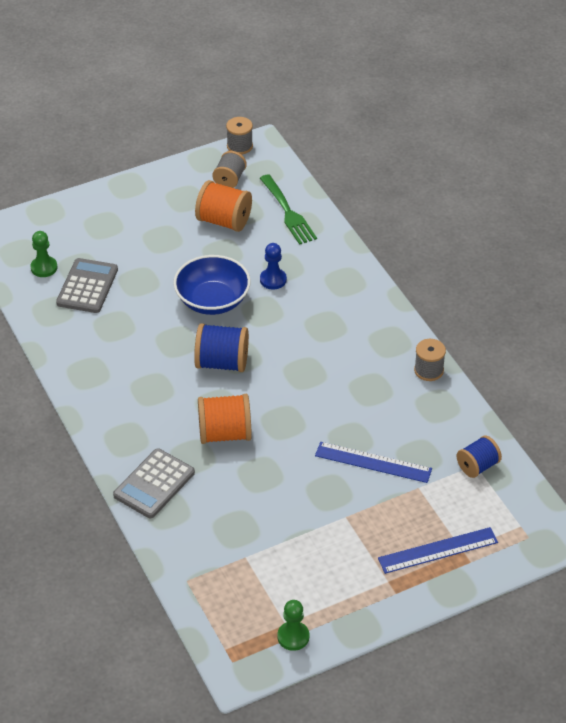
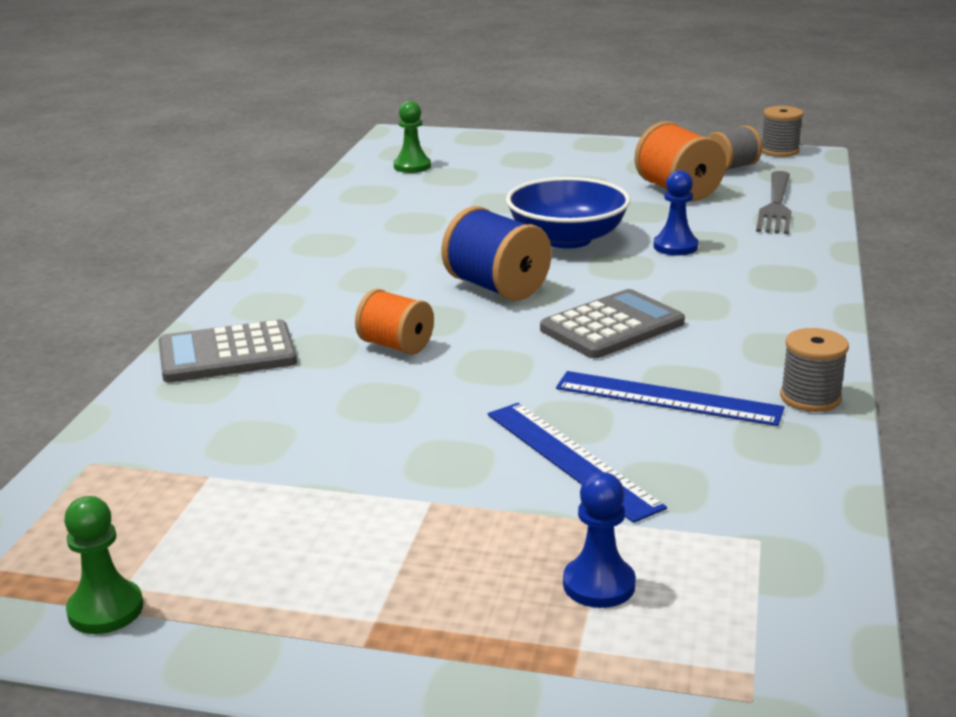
camera: 40 degrees right, 20 degrees down
grey calculator [56,258,118,313] -> grey calculator moved to [540,289,685,358]
orange spool [198,394,252,444] -> orange spool [355,289,434,355], size x0.66
green fork [260,174,317,245] -> grey fork [756,171,792,234]
blue ruler [378,527,498,574] -> blue ruler moved to [556,371,785,426]
blue spool [457,435,502,478] -> none
none -> blue pawn [563,472,636,608]

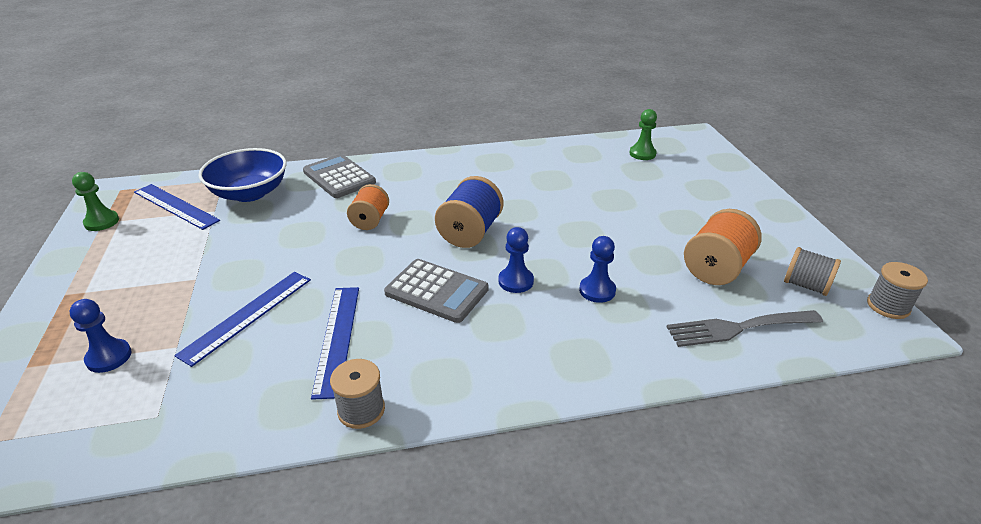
camera: 65 degrees right, 10 degrees up
blue bowl [506,177,630,249] -> blue bowl moved to [199,148,287,202]
none -> blue ruler [134,184,220,230]
none -> blue pawn [498,227,534,293]

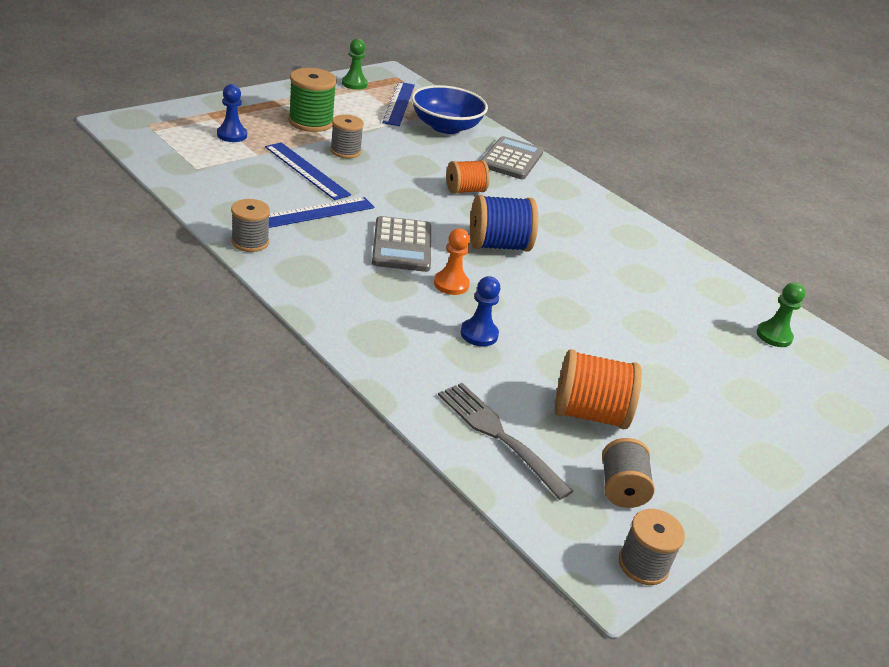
camera: 55 degrees right, 0 degrees up
blue ruler [175,272,311,367] -> blue ruler turned 45 degrees clockwise [265,142,351,200]
blue pawn [498,227,534,293] -> orange pawn [434,228,470,295]
none -> green spool [288,68,337,132]
none -> grey spool [330,115,364,158]

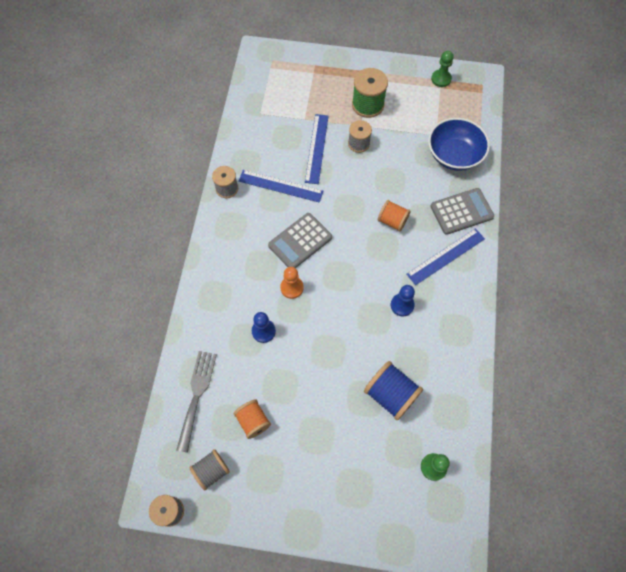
camera: 55 degrees right, 30 degrees up
blue pawn [217,84,247,142] -> blue pawn moved to [391,285,415,316]
blue ruler [382,82,415,126] -> blue ruler moved to [406,228,485,285]
blue spool [470,195,538,252] -> blue spool moved to [364,361,423,420]
orange spool [555,349,642,429] -> orange spool [234,399,271,439], size x0.66

